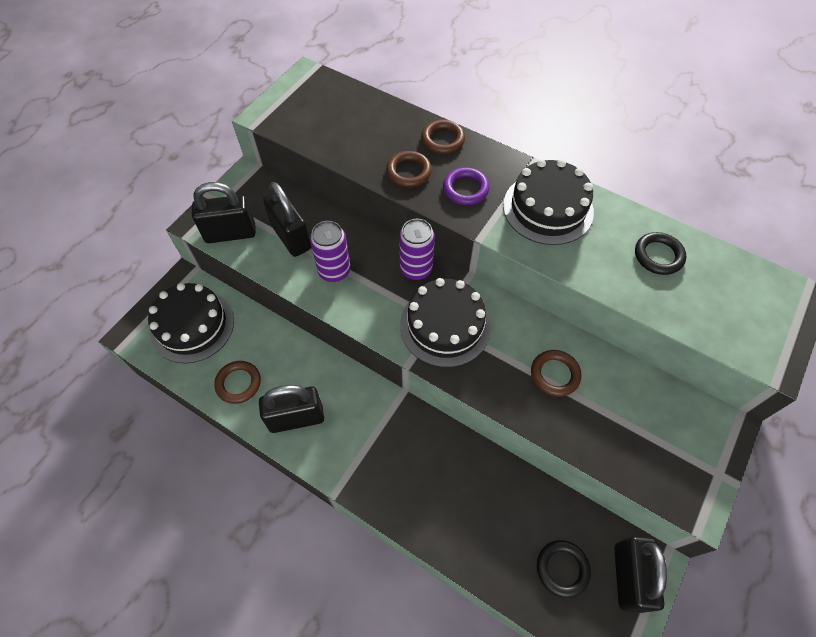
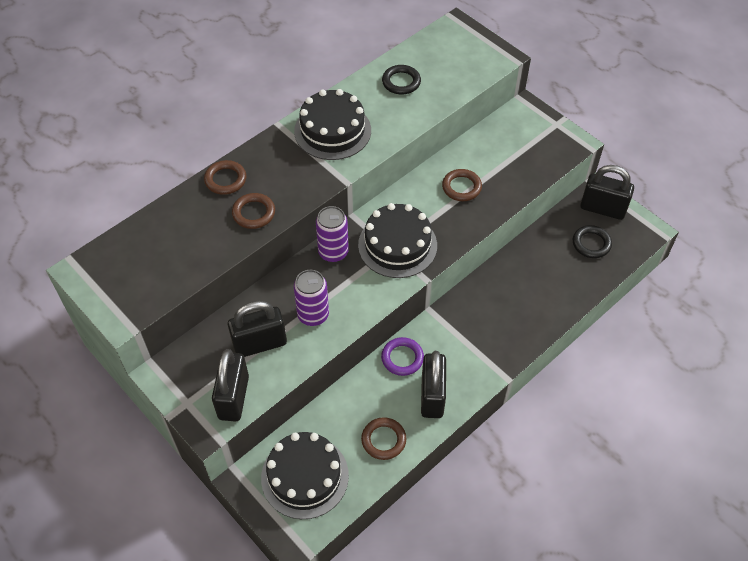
camera: 75 degrees left, 5 degrees down
purple ring [443,167,489,205] -> purple ring moved to [381,337,424,376]

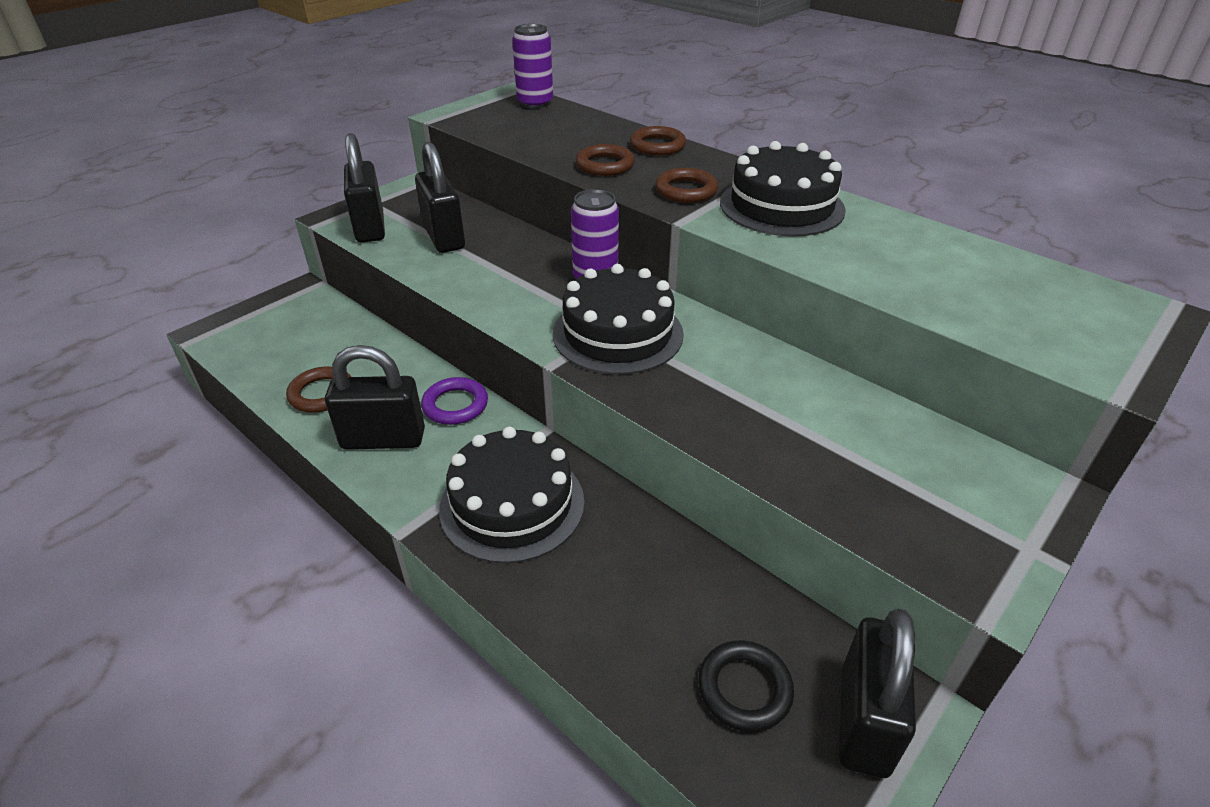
camera: 85 degrees right, 15 degrees down
black padlock [212,349,249,422] -> black padlock turned 75 degrees clockwise [344,133,385,243]
black cake [261,432,349,519] -> black cake moved to [439,427,584,563]
purple can [294,270,329,326] -> purple can moved to [512,24,553,109]
black ring [382,65,421,94] -> none
brown ring [442,169,482,201] -> brown ring moved to [655,168,718,203]

